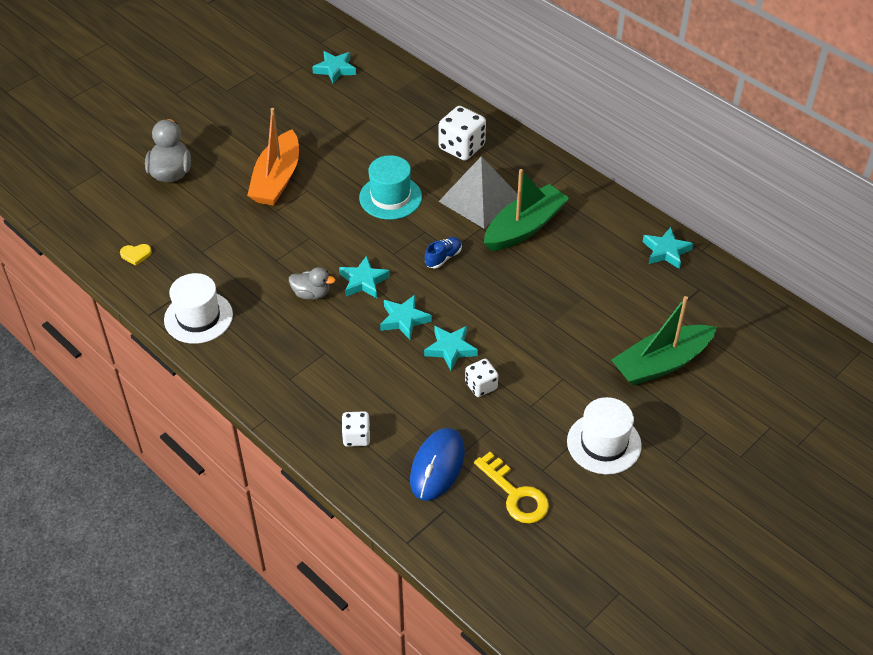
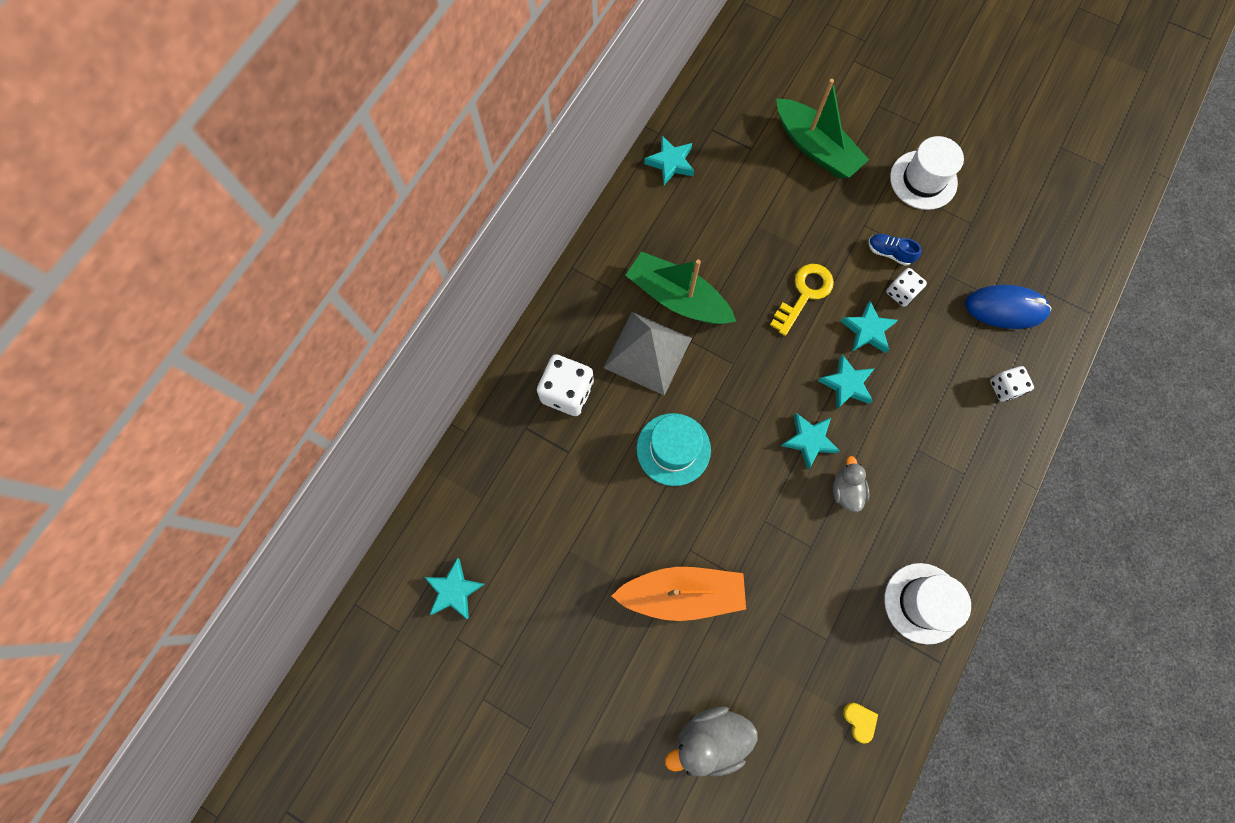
camera: 105 degrees left, 25 degrees up
blue shoe [425,237,462,269] -> blue shoe moved to [868,234,922,266]
yellow key [474,452,549,523] -> yellow key moved to [770,264,834,336]

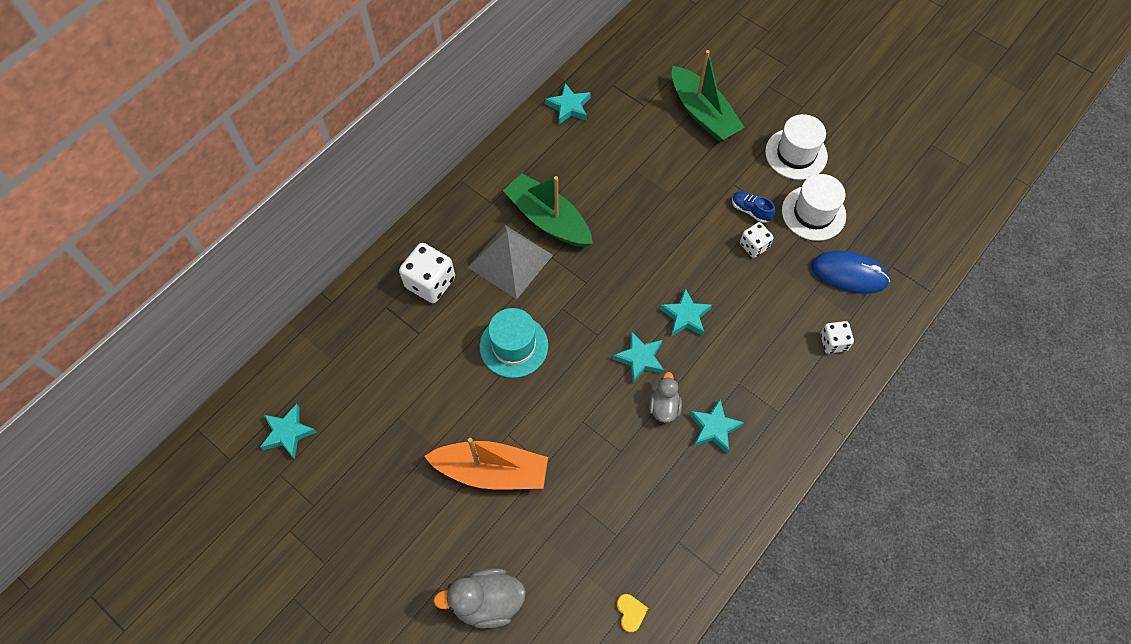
camera: 10 degrees right, 10 degrees down
yellow key [770,264,834,336] -> none
turquoise star [841,301,898,353] -> turquoise star moved to [689,399,744,454]
white hat [884,563,971,645] -> white hat moved to [782,174,846,241]

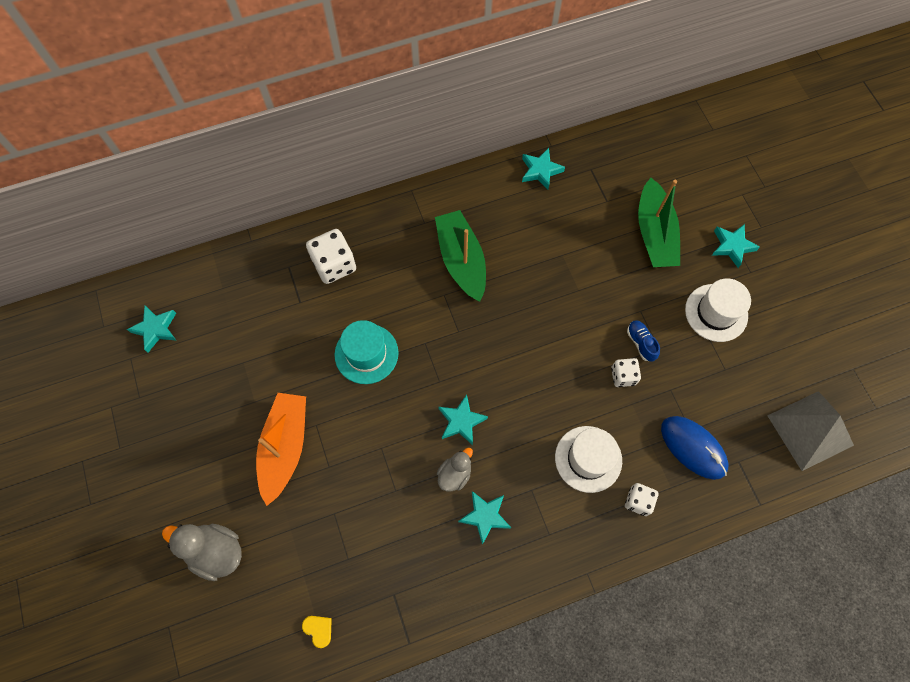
camera: 30 degrees right, 5 degrees up
orange boat [424,438,548,489] -> orange boat turned 120 degrees counterclockwise [256,393,306,506]
grey pyramid [468,225,553,299] -> grey pyramid moved to [767,391,854,471]
yellow heart [617,594,648,632] -> yellow heart turned 60 degrees counterclockwise [302,616,332,648]
turquoise star [660,288,712,336] -> turquoise star moved to [712,224,760,268]
white hat [782,174,846,241] -> white hat moved to [555,426,622,493]

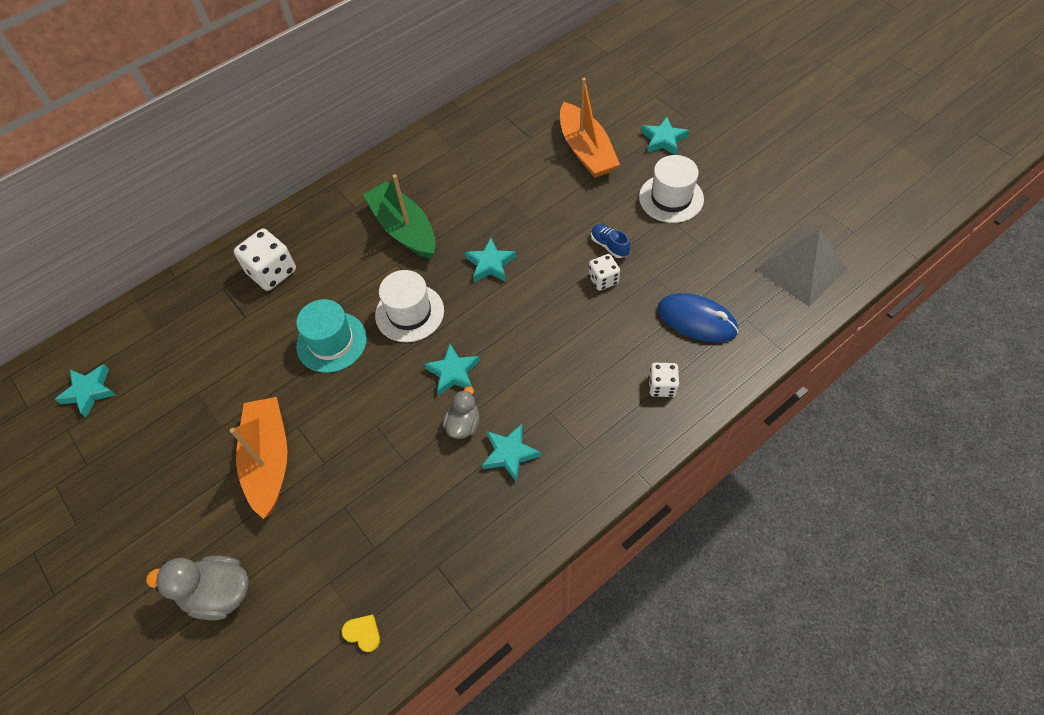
camera: 15 degrees left, 10 degrees down
turquoise star [522,148,565,190] -> turquoise star moved to [465,238,516,282]
white hat [555,426,622,493] -> white hat moved to [375,270,444,342]
green boat [638,178,680,267] -> orange boat [560,78,620,178]

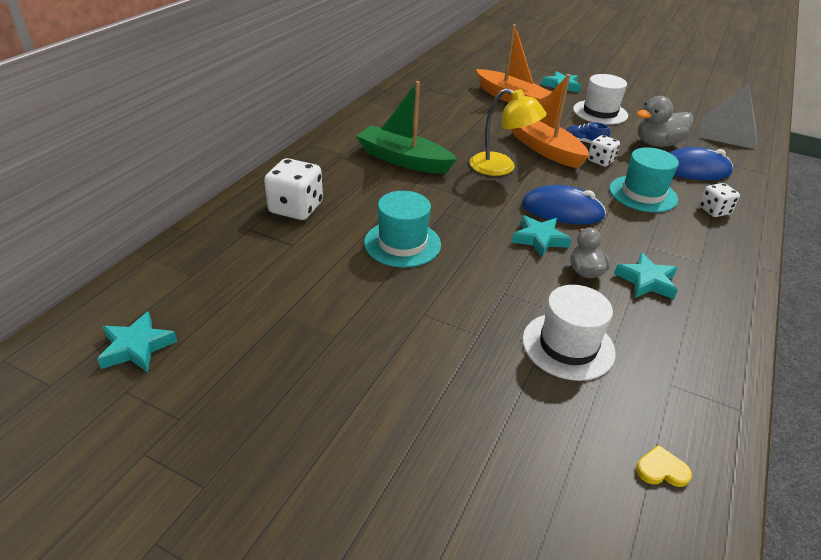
camera: 30 degrees left, 20 degrees down
grey duck [146,556,249,620] -> grey duck moved to [636,96,694,147]
orange boat [230,397,288,519] -> orange boat moved to [512,74,589,168]
white hat [375,270,444,342] -> white hat moved to [522,285,616,381]
turquoise star [465,238,516,282] -> yellow lamp [469,88,547,176]
none -> blue mouse [522,185,606,224]
none -> turquoise hat [609,147,679,212]

